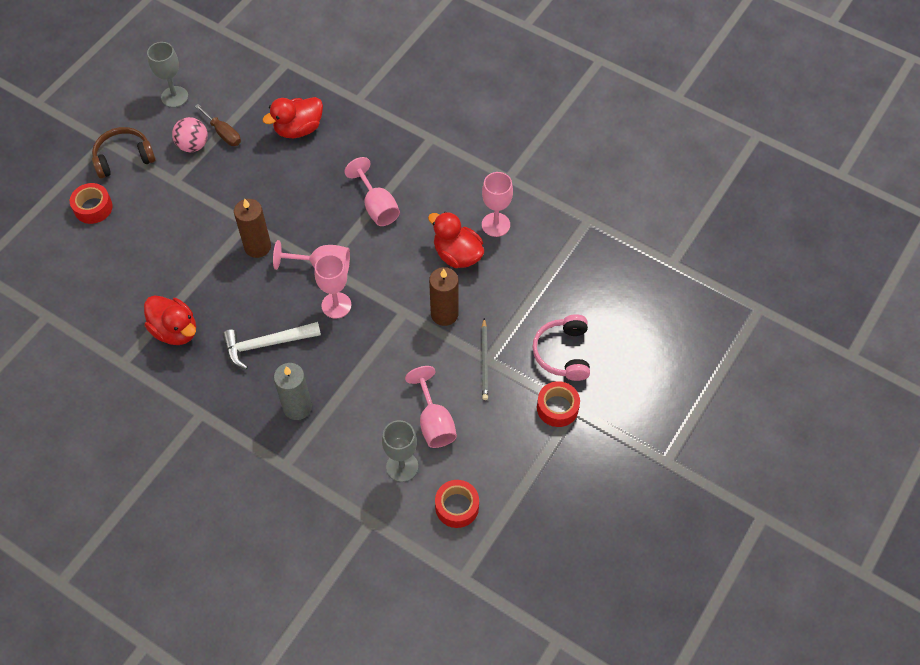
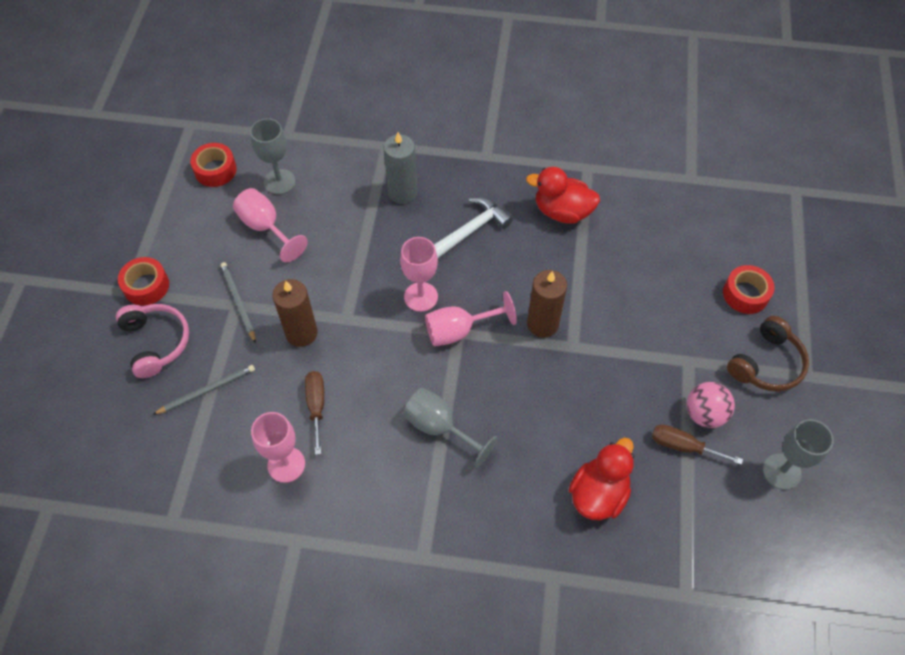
camera: 155 degrees right, 0 degrees up
pink goblet [344,157,400,226] -> grey goblet [403,388,497,469]
red duck [428,212,484,268] -> brown screwdriver [305,371,324,455]
none -> grey pencil [152,365,255,415]

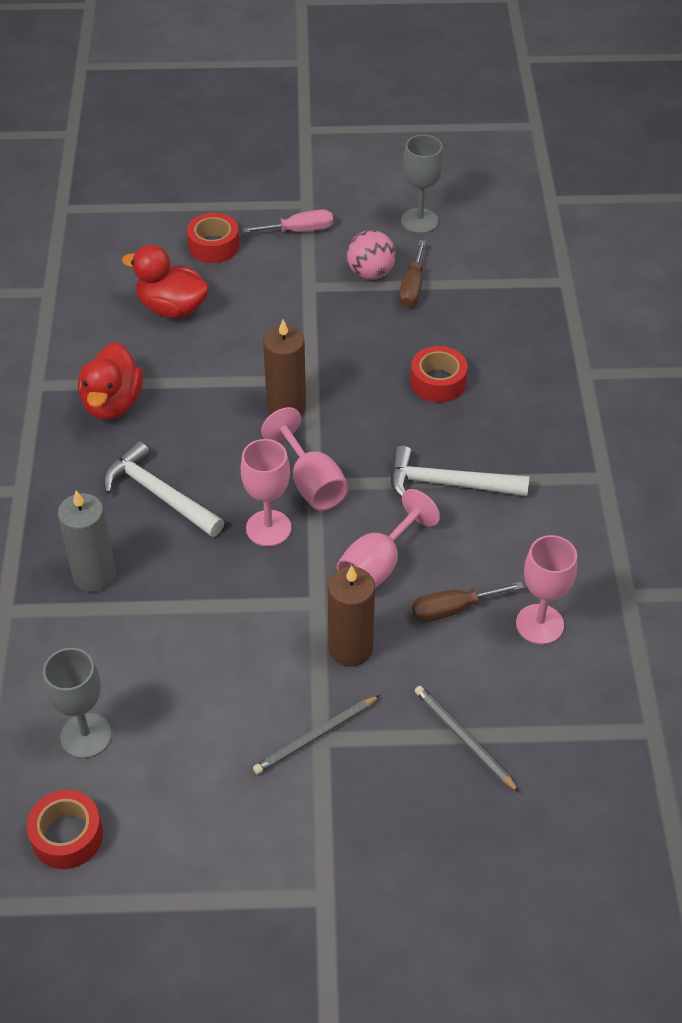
camera: 100 degrees left, 10 degrees down
pink headphones [116,304,189,378] -> none
red tape [118,257,169,306] -> red tape moved to [410,346,468,403]
pink goblet [233,188,308,263] -> pink goblet moved to [337,489,440,588]
grey goblet [403,388,497,469] -> white hammer [390,446,529,498]
red duck [569,437,634,520] -> red duck moved to [122,245,210,318]
brown headphones [727,316,809,392] -> pink screwdriver [242,209,333,233]

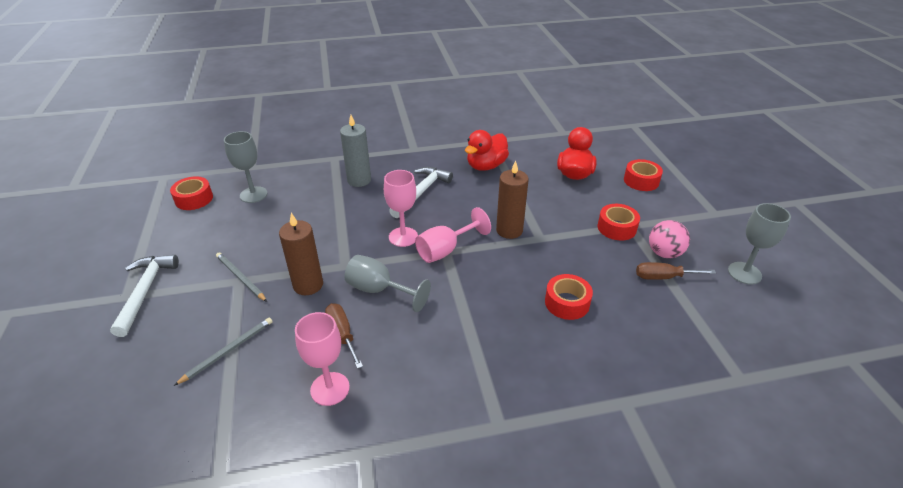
camera: 80 degrees right, 10 degrees down
red duck [78,342,143,420] -> red duck turned 45 degrees counterclockwise [465,130,509,171]
pink screwdriver [242,209,333,233] -> none
pink goblet [337,489,440,588] -> grey goblet [345,255,431,312]
white hammer [390,446,529,498] -> white hammer moved to [110,255,179,337]
none -> red tape [597,204,640,241]

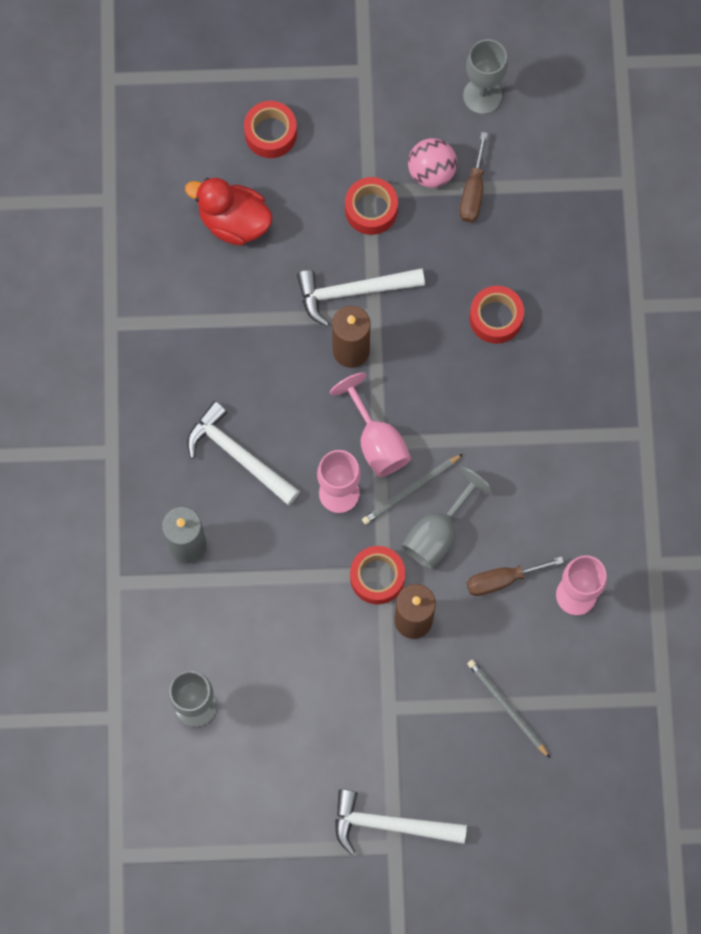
camera: 80 degrees left, 35 degrees up
red tape [170,176,213,210] -> red tape moved to [350,546,405,604]
grey pencil [216,253,267,302] -> grey pencil moved to [362,454,463,525]
red duck [465,130,509,171] -> none
none -> white hammer [297,268,425,327]

